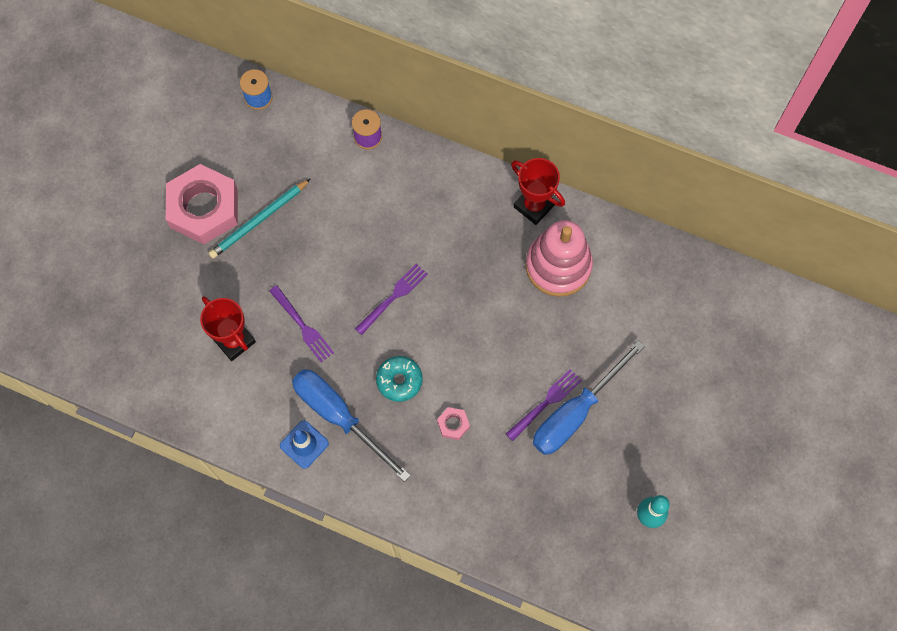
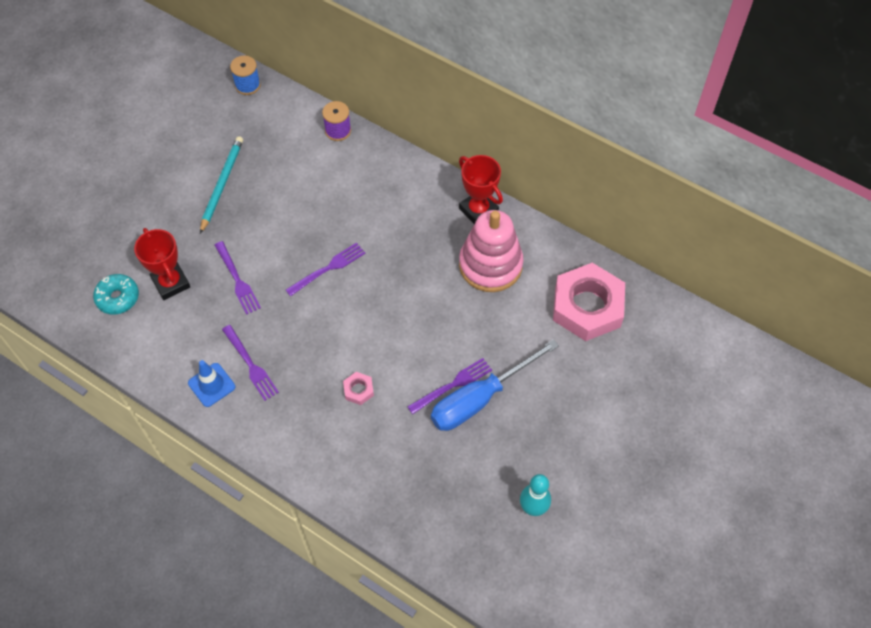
camera: 10 degrees right, 10 degrees down
pink nut [166,164,238,244] -> pink nut moved to [553,263,625,341]
turquoise pencil [208,179,310,259] -> turquoise pencil turned 135 degrees clockwise [200,136,243,234]
blue screwdriver [292,369,411,482] -> purple fork [222,325,279,401]
turquoise donut [376,356,423,402] -> turquoise donut moved to [93,274,139,315]

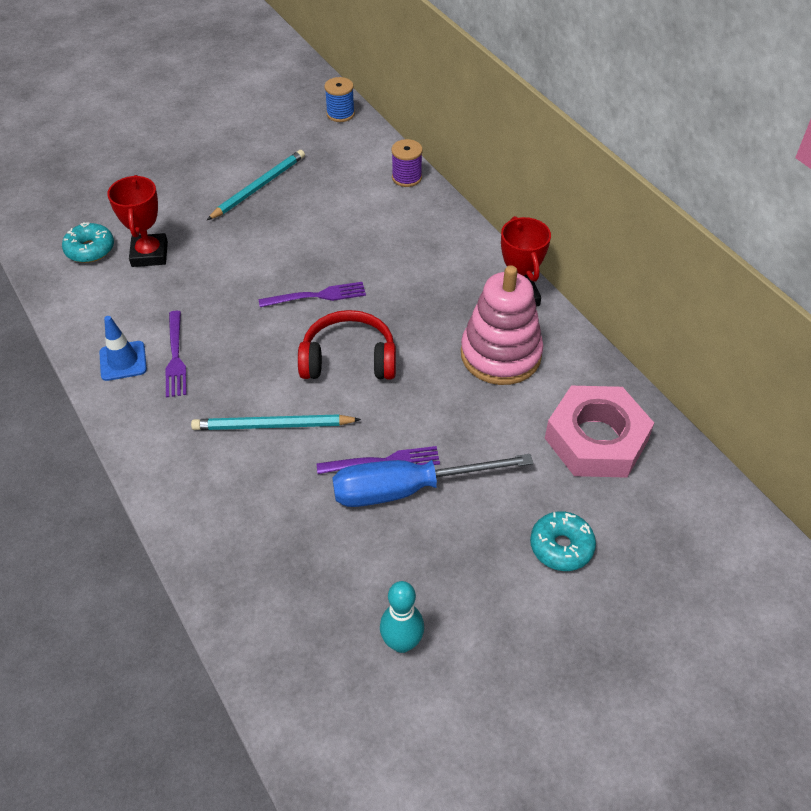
camera: 25 degrees right, 10 degrees down
purple fork [215,241,261,315] -> none
pink nut [343,372,374,405] -> turquoise pencil [191,414,361,430]
none -> red headphones [298,310,396,379]
none -> turquoise donut [530,511,596,571]

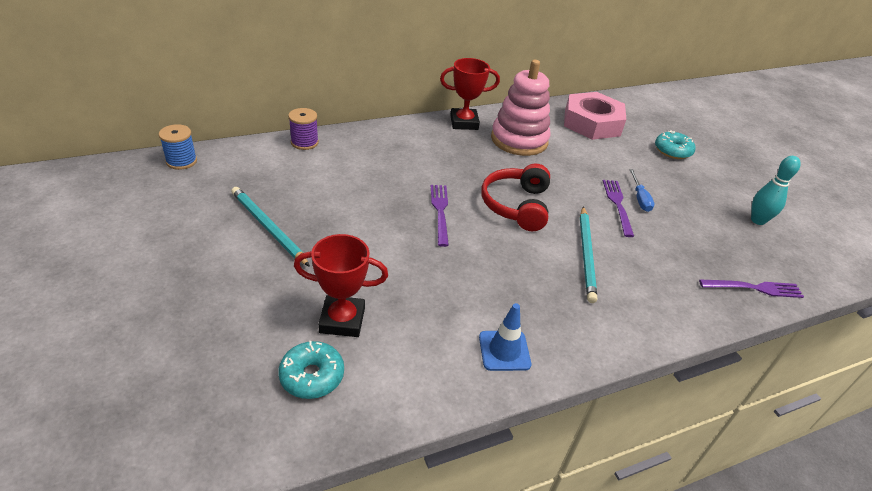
camera: 85 degrees left, 10 degrees down
purple fork [166,311,187,397] -> purple fork moved to [699,279,804,298]
blue screwdriver [332,454,533,507] -> blue screwdriver [629,169,654,212], size x0.47

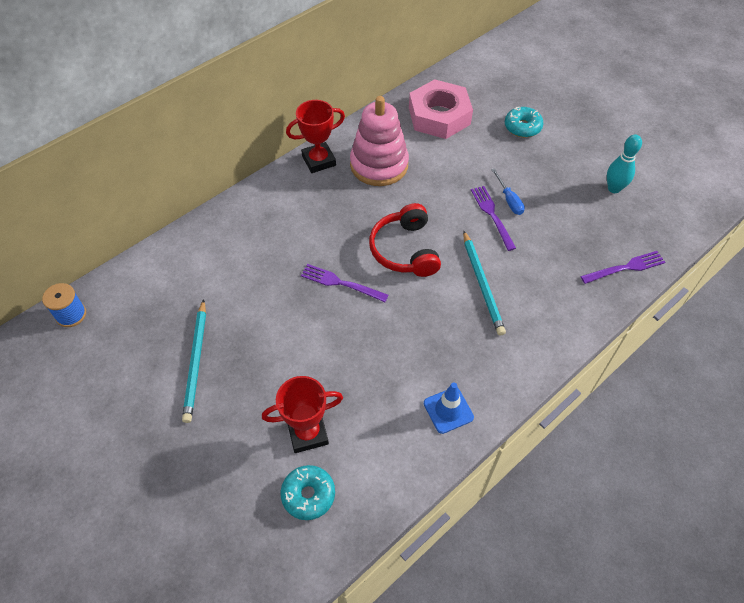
camera: 15 degrees left, 15 degrees up
turquoise pencil [231,187,310,267] -> turquoise pencil turned 120 degrees counterclockwise [182,299,206,423]
purple spool [288,108,319,150] -> none
purple fork [431,185,449,247] -> purple fork turned 45 degrees counterclockwise [301,264,389,302]

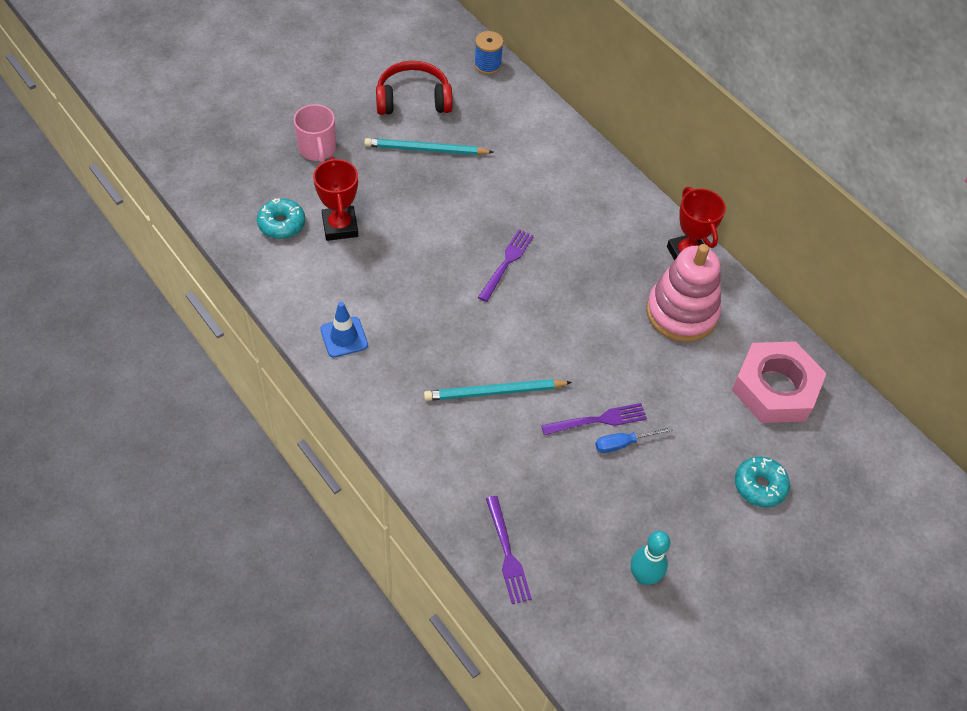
camera: 90 degrees right, 0 degrees up
red headphones [369,203,441,277] -> red headphones moved to [376,61,453,115]
none -> pink mug [294,104,336,163]

